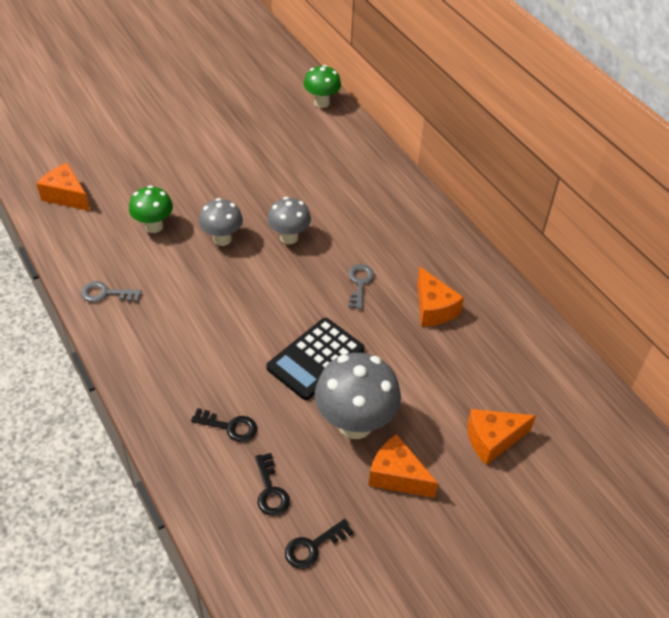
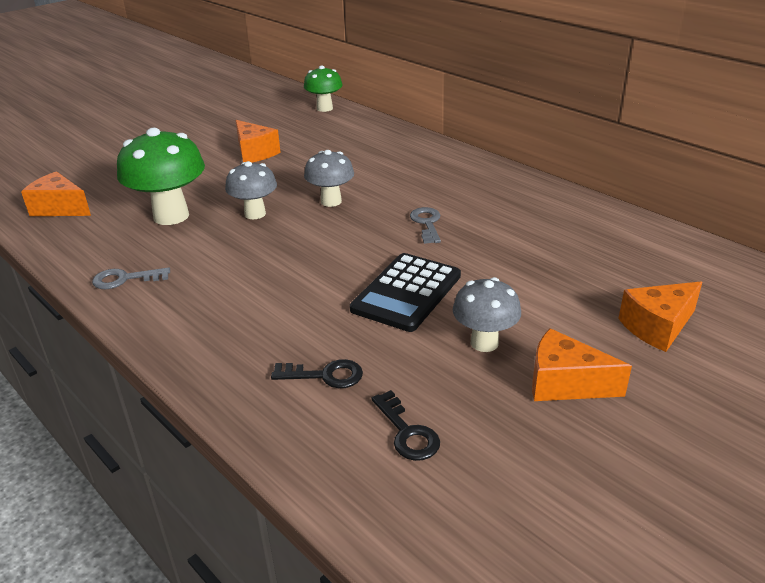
camera: 10 degrees left, 15 degrees down
green mushroom [129,185,173,233] -> green mushroom [117,128,205,225], size x1.64
black key [285,519,354,569] -> none
grey mushroom [315,353,401,439] -> grey mushroom [453,277,521,352], size x0.61
orange cheese [417,267,464,327] -> orange cheese moved to [235,120,281,163]

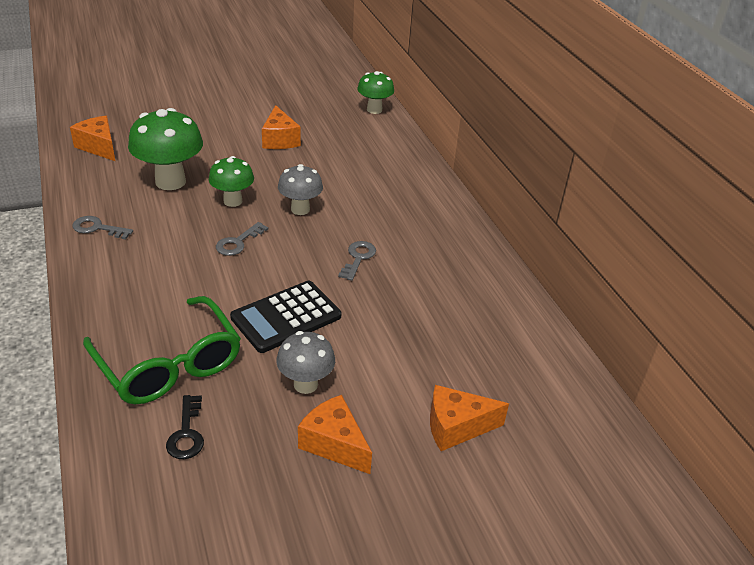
camera: 20 degrees right, 5 degrees up
grey mushroom [225,161,277,219] -> green mushroom [209,156,254,207]
black key [271,359,363,388] -> green glasses [83,296,241,405]
none -> grey key [216,222,269,256]

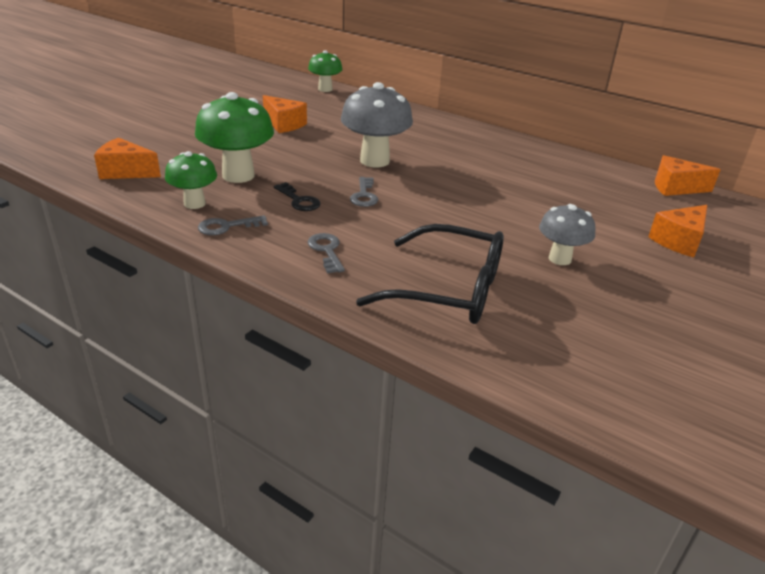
camera: 35 degrees left, 5 degrees down
green glasses [83,296,241,405] -> black glasses [356,224,504,324]
black key [166,395,204,459] -> black key moved to [274,182,320,211]
green mushroom [209,156,254,207] -> green mushroom moved to [165,151,217,209]
black calculator [230,281,341,353] -> none
grey mushroom [278,164,323,215] -> grey mushroom [341,82,413,167], size x1.64
orange cheese [298,395,372,474] -> orange cheese moved to [655,155,721,196]
grey key [338,241,376,281] -> grey key moved to [308,233,345,274]

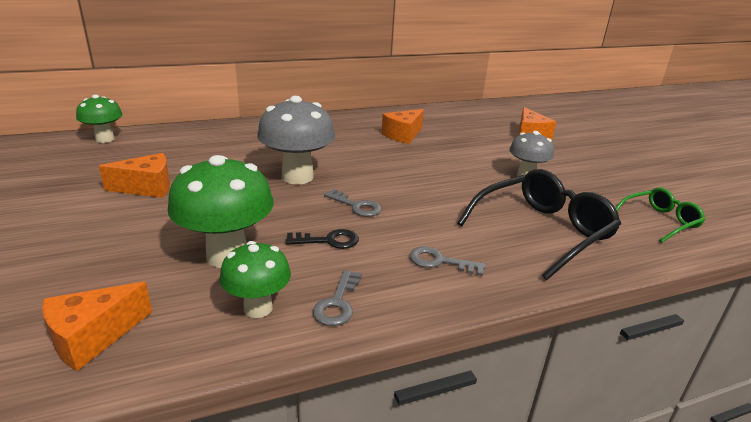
camera: 55 degrees left, 5 degrees down
orange cheese [655,155,721,196] -> orange cheese moved to [381,109,424,144]
none -> green glasses [616,188,706,243]

